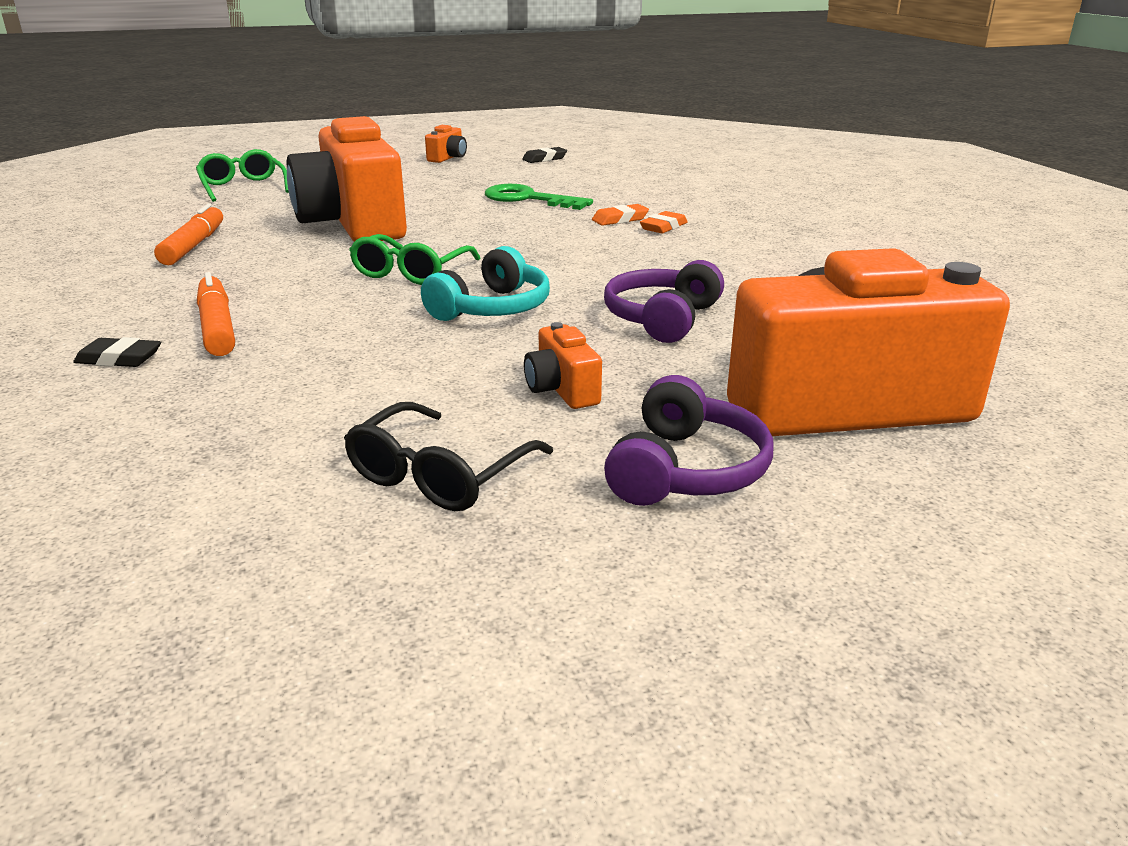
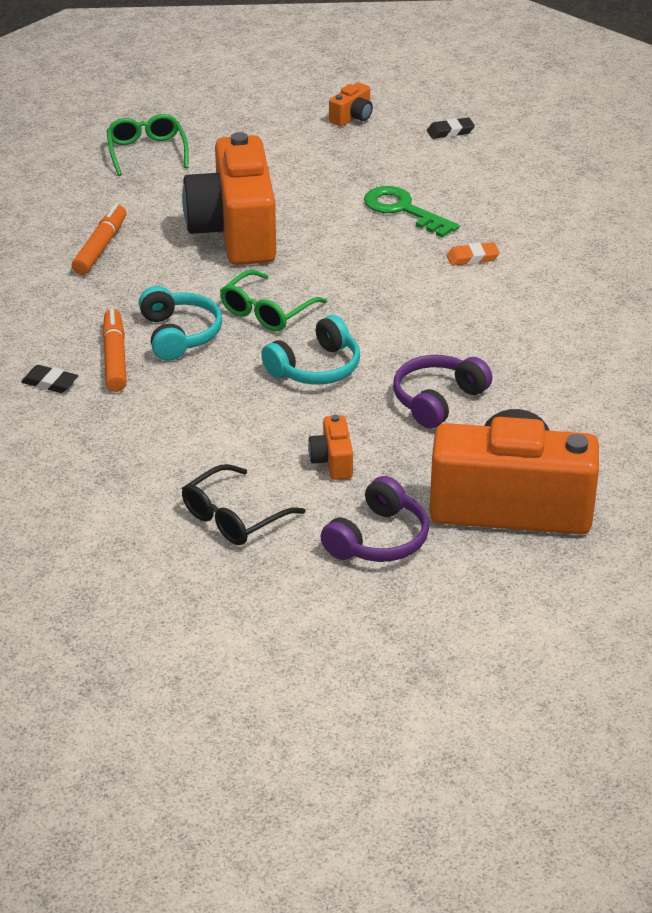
camera: 15 degrees right, 10 degrees up
orange eraser [640,211,688,233] -> none
none -> turquoise headphones [139,286,222,361]

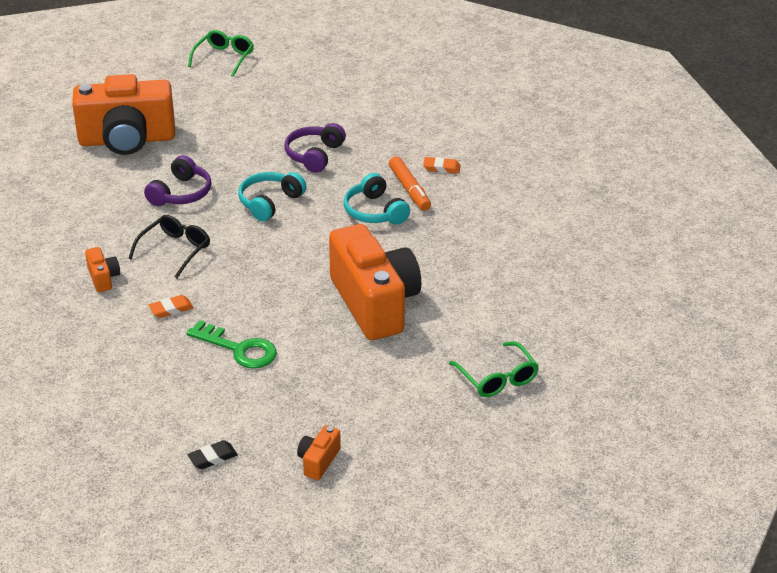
camera: 165 degrees right, 0 degrees up
black eraser [21,365,78,393] -> orange eraser [423,157,461,174]
orange marker [72,204,127,275] -> none
black glasses [182,464,305,545] -> black glasses moved to [128,215,210,278]
green glasses [220,270,327,331] -> green glasses moved to [188,30,254,77]
orange camera [308,415,353,480] -> orange camera moved to [85,247,120,292]
purple headphones [321,476,429,562] -> purple headphones moved to [284,123,346,173]

